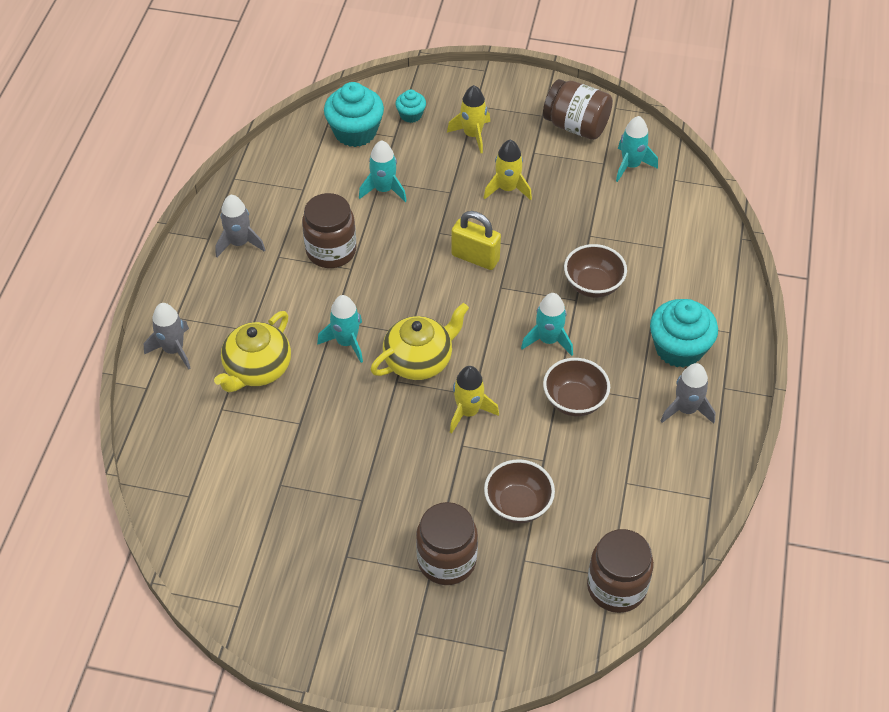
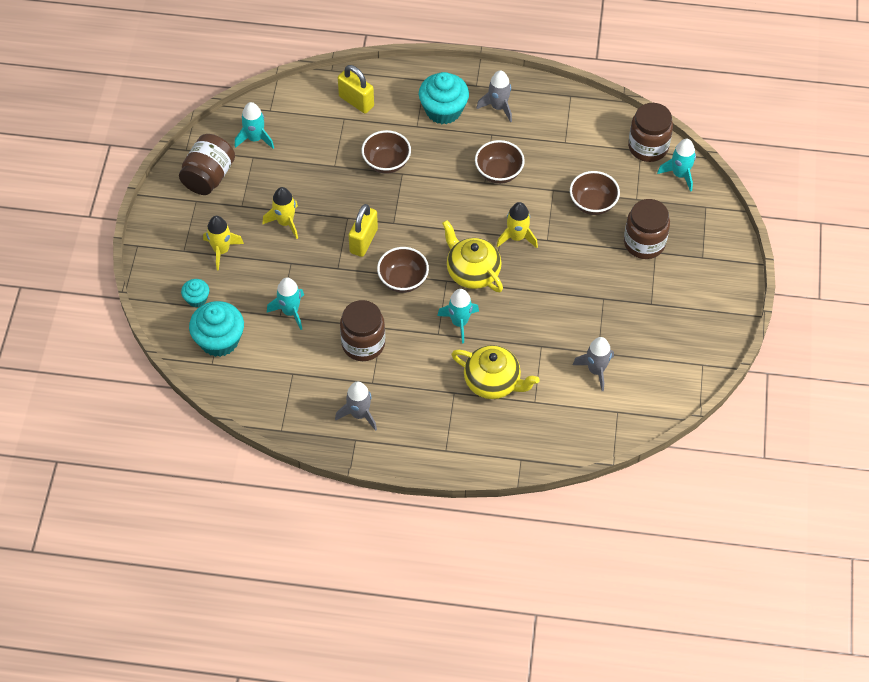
camera: 95 degrees left, 5 degrees up
grey rocket [144,303,191,370] -> grey rocket moved to [573,337,614,391]
turquoise rocket [521,293,573,356] -> turquoise rocket moved to [657,139,696,192]
none -> yellow padlock [338,65,374,114]
none -> brown bowl [377,247,429,293]

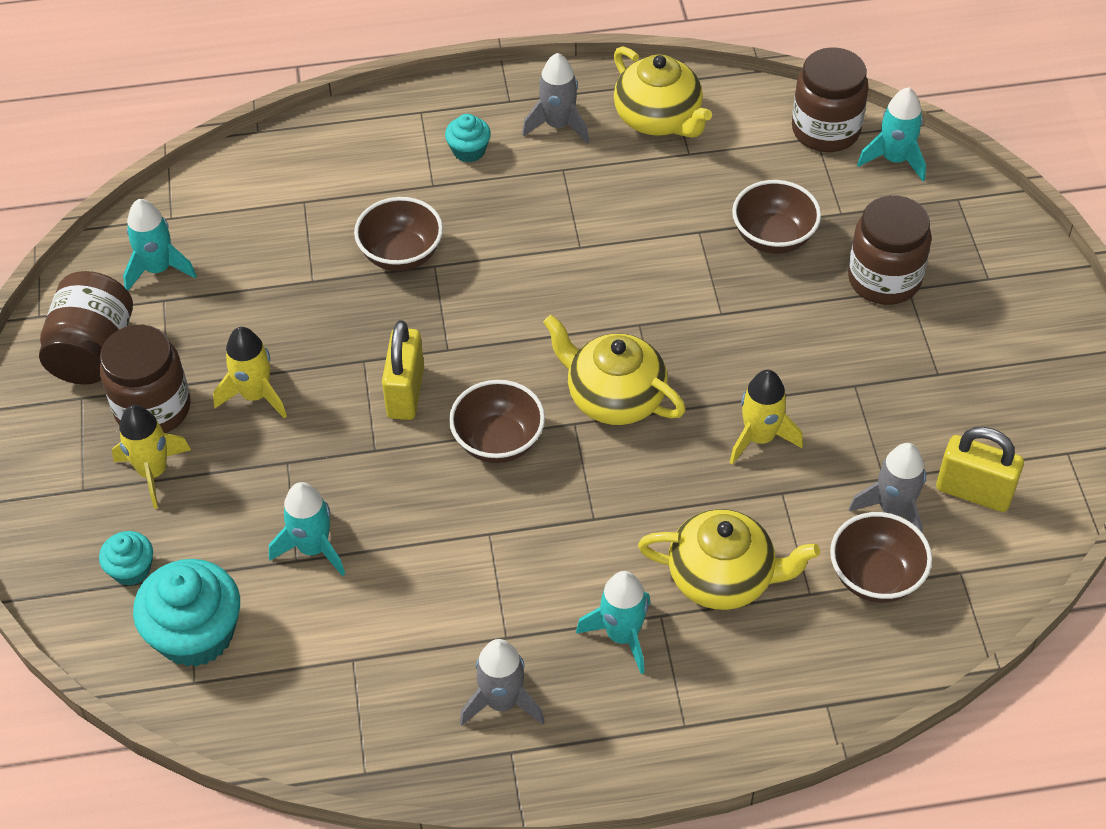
camera: 15 degrees left, 5 degrees down
yellow padlock [338,65,374,114] -> yellow padlock moved to [936,427,1024,512]
brown jar [340,300,385,361] -> brown jar moved to [100,325,191,433]
turquoise cupcake [419,72,469,124] -> turquoise cupcake [445,114,491,162], size x0.52
turquoise rocket [437,289,479,343] -> turquoise rocket moved to [576,571,650,674]
brown bowl [475,140,525,184] -> brown bowl moved to [830,512,932,602]
yellow rocket [497,202,538,248] -> yellow rocket moved to [730,370,803,464]
none -> yellow teapot [614,46,712,138]

